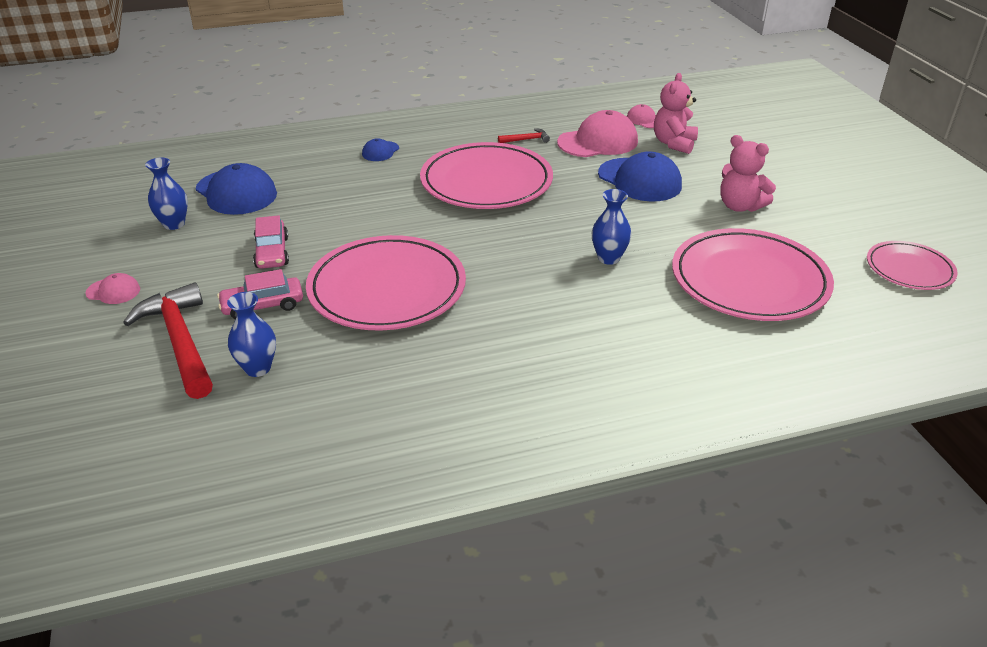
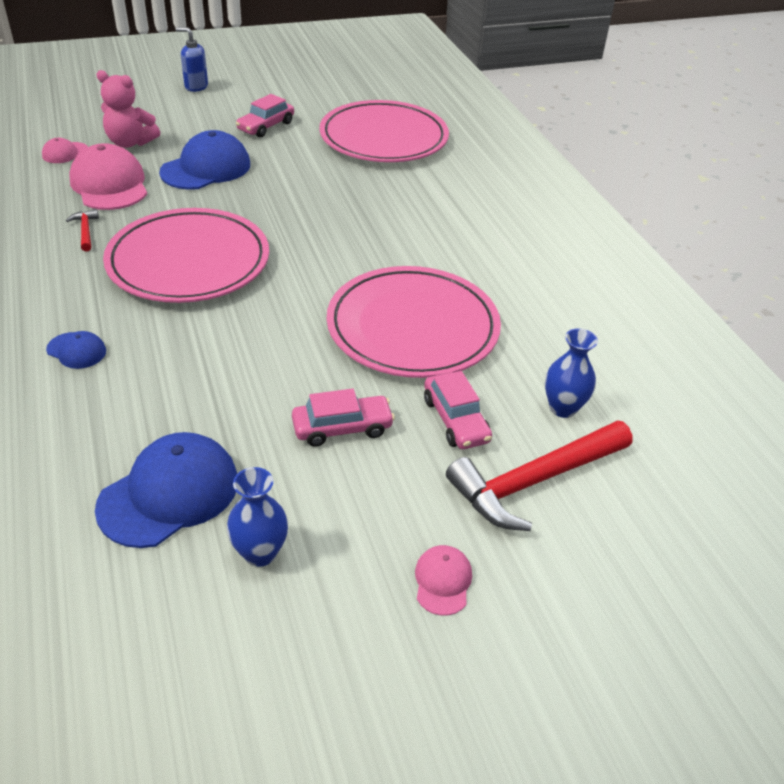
camera: 95 degrees left, 5 degrees up
blue vase [592,189,631,265] -> none
pink teddy bear [720,135,776,212] -> pink car [236,94,294,137]
pink plate [867,241,958,290] -> none
none -> blue soap dispenser [176,27,208,92]

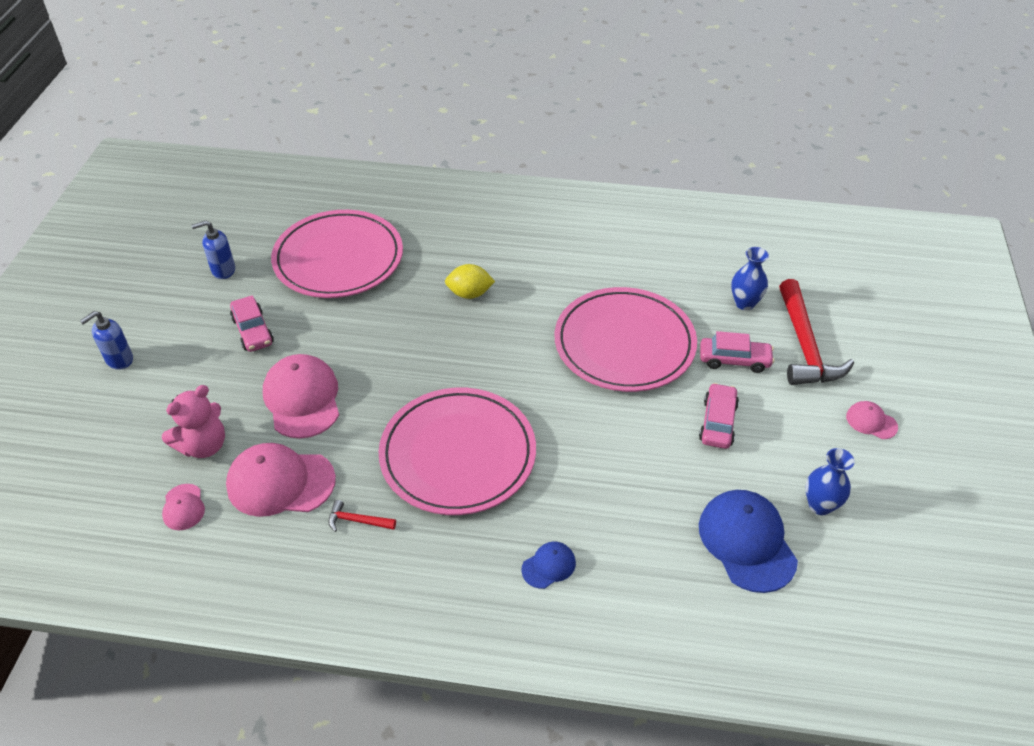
camera: 60 degrees left, 5 degrees up
blue cap [159,130,250,190] -> pink cap [263,354,339,439]
none -> blue soap dispenser [191,221,235,279]
none -> yellow lemon [445,264,495,299]

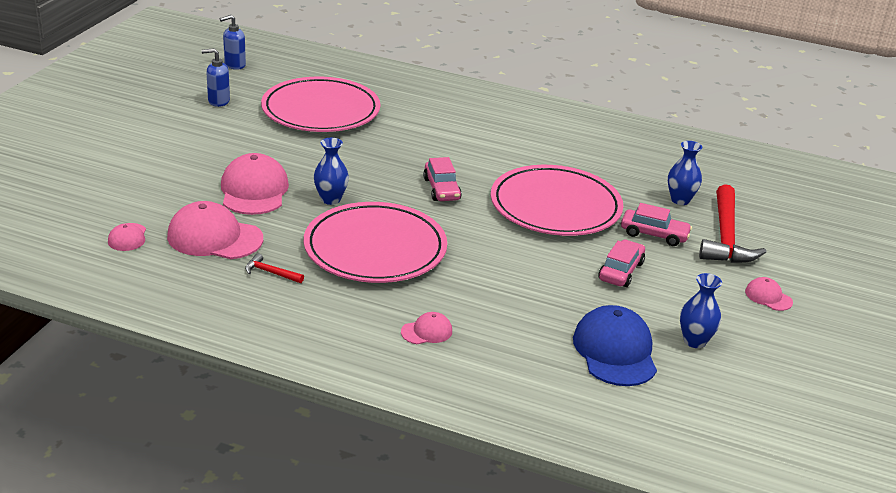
camera: 10 degrees right, 15 degrees down
blue soap dispenser [80,311,133,370] -> blue soap dispenser moved to [220,15,246,70]
pink teddy bear [162,385,225,458] -> none
pink car [230,295,274,352] -> pink car moved to [423,157,462,201]
yellow lemon [445,264,495,299] -> none
blue cap [521,542,576,589] -> pink cap [401,312,452,344]
none -> blue vase [314,138,349,205]

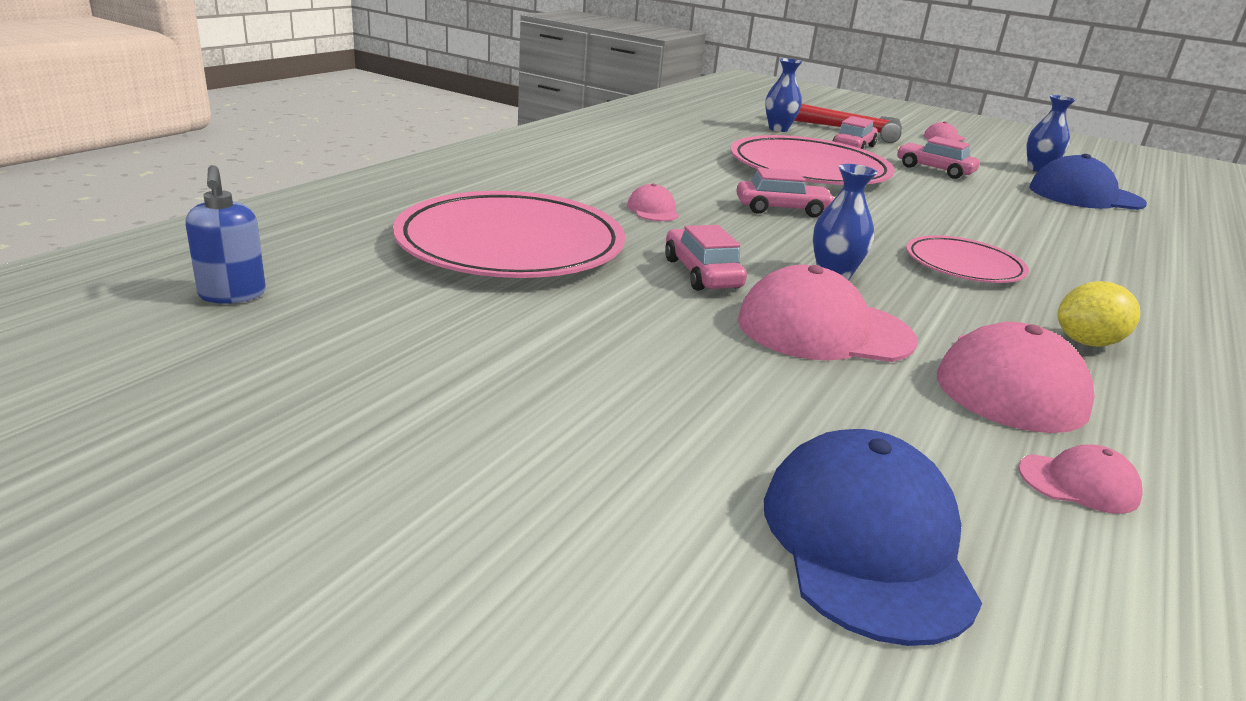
camera: 80 degrees left, 5 degrees down
blue soap dispenser [201,48,230,107] -> none
red hammer [245,253,304,283] -> yellow lemon [1057,281,1140,347]
pink plate [304,202,447,283] -> pink plate [906,235,1029,283], size x0.55
pink cap [401,312,452,344] -> pink cap moved to [627,183,679,221]
none -> pink car [665,225,747,291]
none -> blue cap [764,429,982,646]

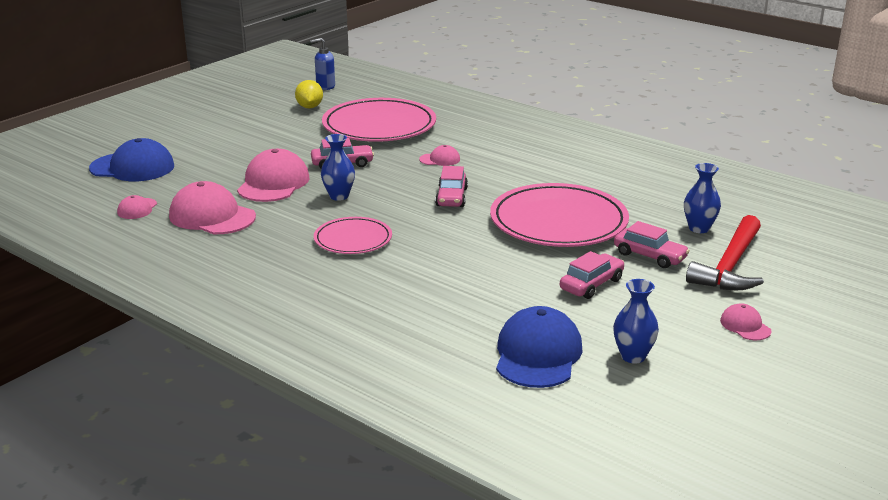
camera: 100 degrees right, 0 degrees up
yellow lemon [1057,281,1140,347] -> yellow lemon moved to [295,80,323,108]

